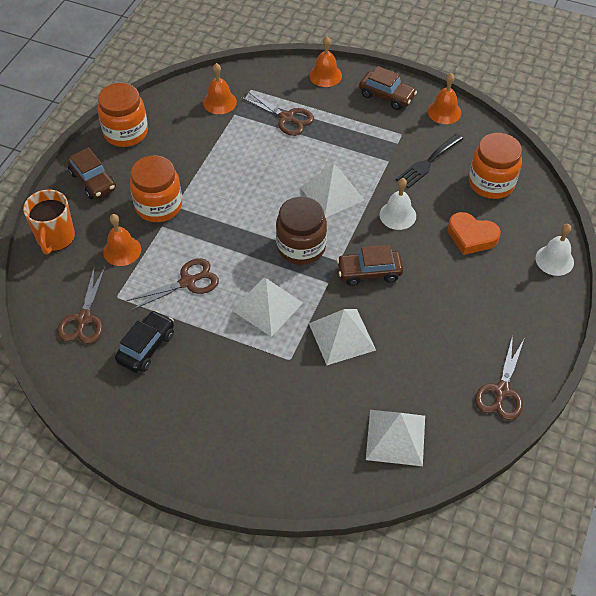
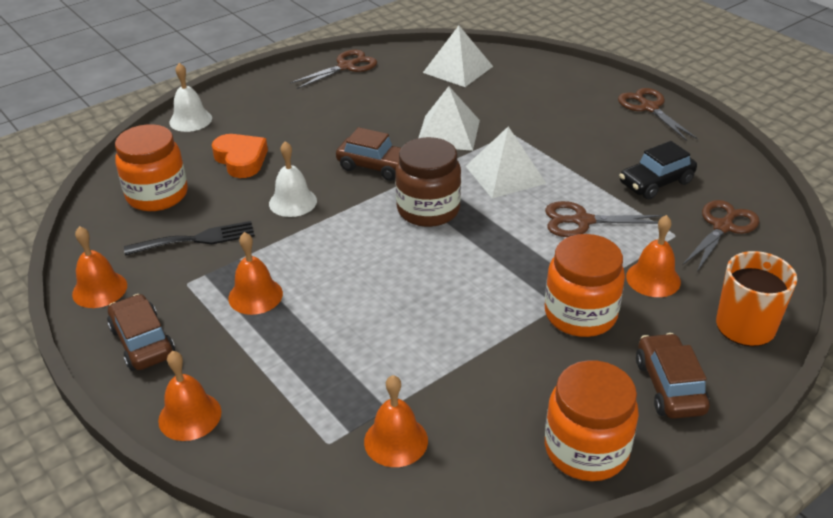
camera: 150 degrees left, 15 degrees down
brown scissors [241,90,314,136] -> brown scissors moved to [618,88,698,141]
white pyramid [300,163,364,218] -> none
none -> orange bell [228,232,283,315]

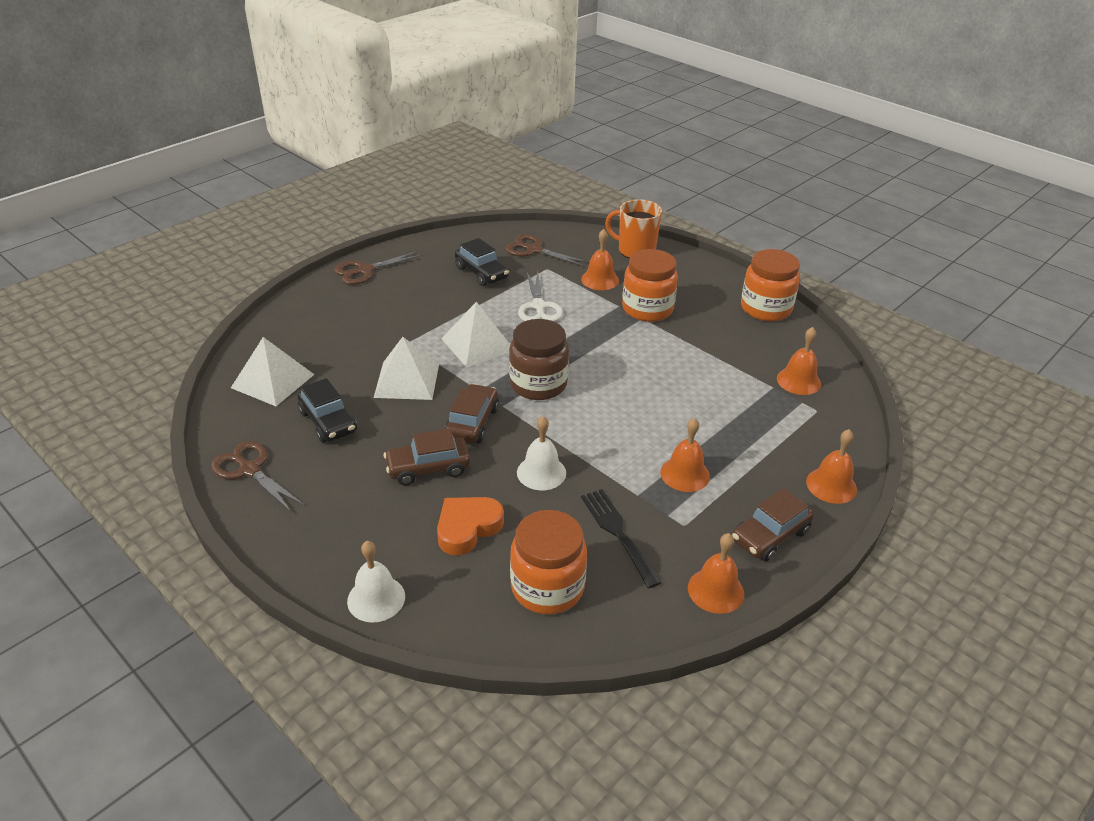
camera: 100 degrees left, 0 degrees up
brown scissors [545,201,663,237] -> white scissors [518,271,563,321]
brown car [636,333,710,419] -> brown car moved to [384,429,470,485]
none -> black car [298,378,357,443]

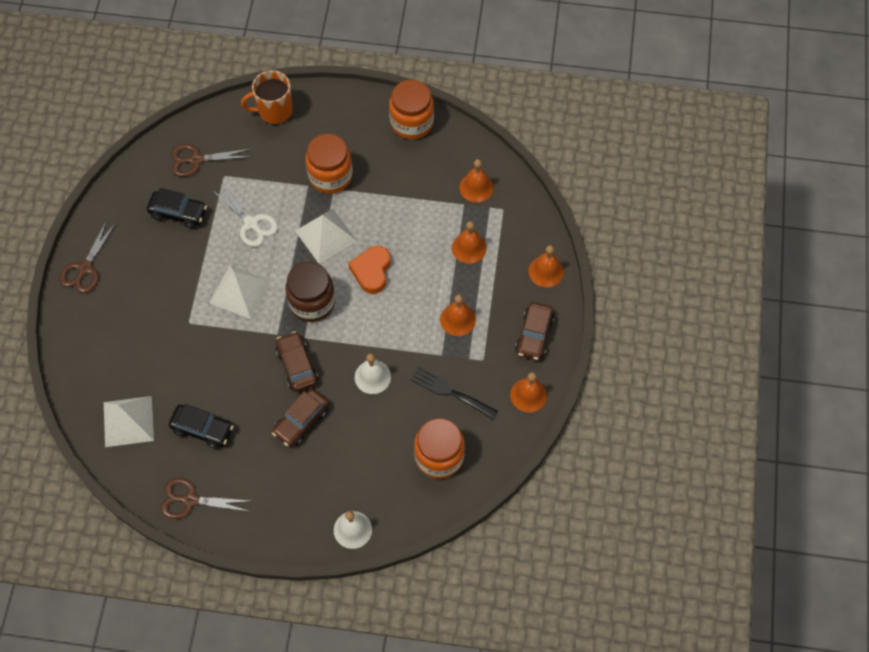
camera: 35 degrees left, 25 degrees up
white pyramid [374,337,439,400] -> white pyramid moved to [295,209,357,264]
orange heart [437,497,504,555] -> orange heart moved to [348,246,391,294]
orange bell [581,229,619,290] -> orange bell moved to [452,221,487,264]

